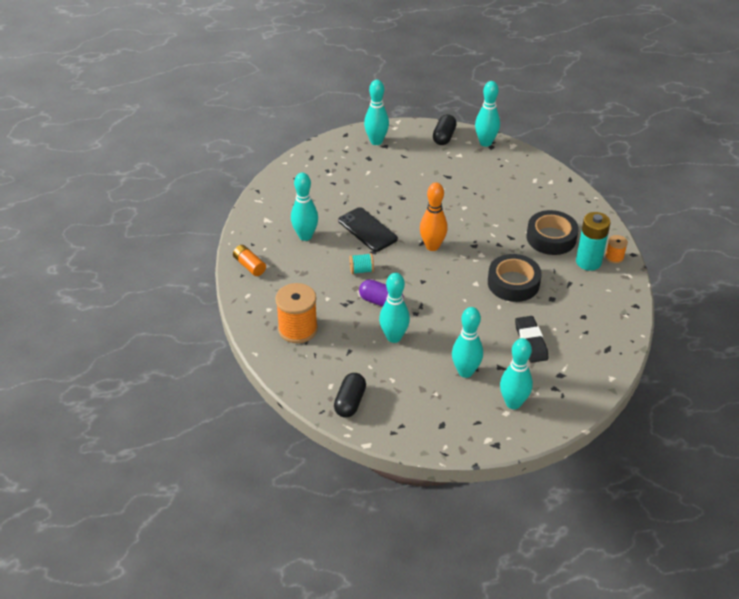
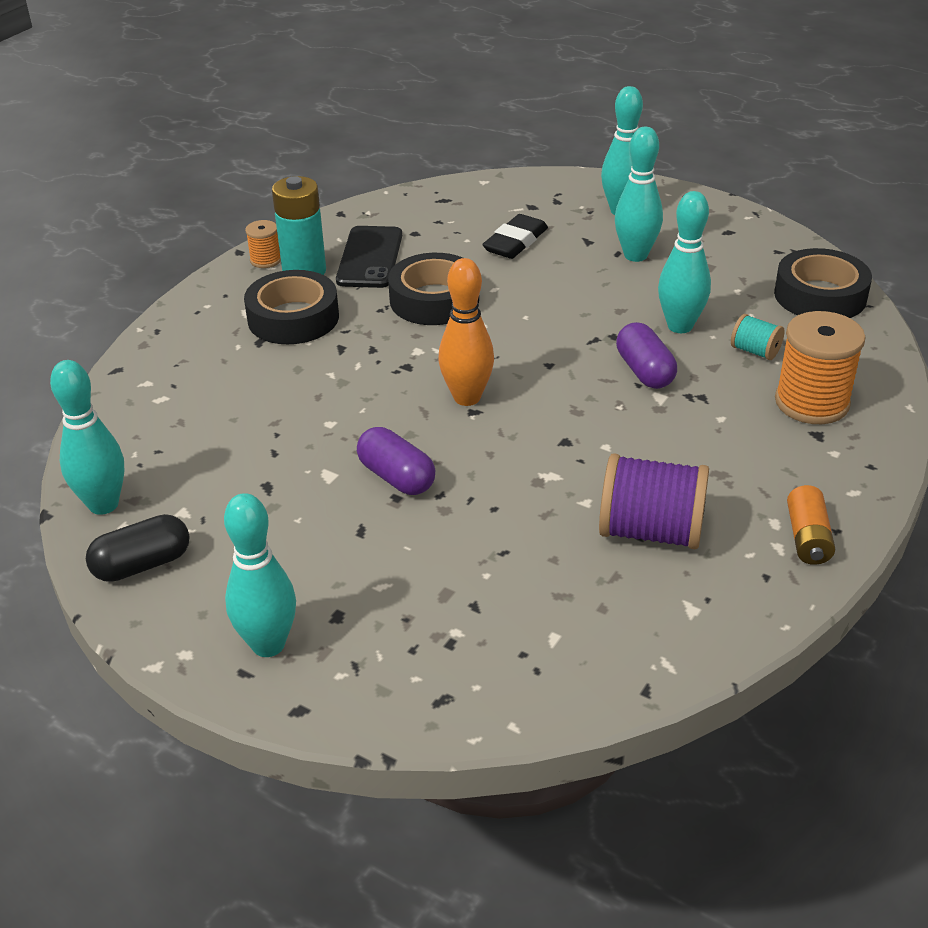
camera: 135 degrees left, 5 degrees down
turquoise bowling pin [291,172,318,241] -> purple spool [599,453,709,549]
black capsule [334,373,366,418] -> black tape [774,248,872,318]
black phone [338,207,398,252] -> black phone moved to [336,226,402,288]
turquoise spool [349,253,374,274] -> turquoise spool moved to [731,314,785,360]
none -> purple capsule [357,427,435,495]

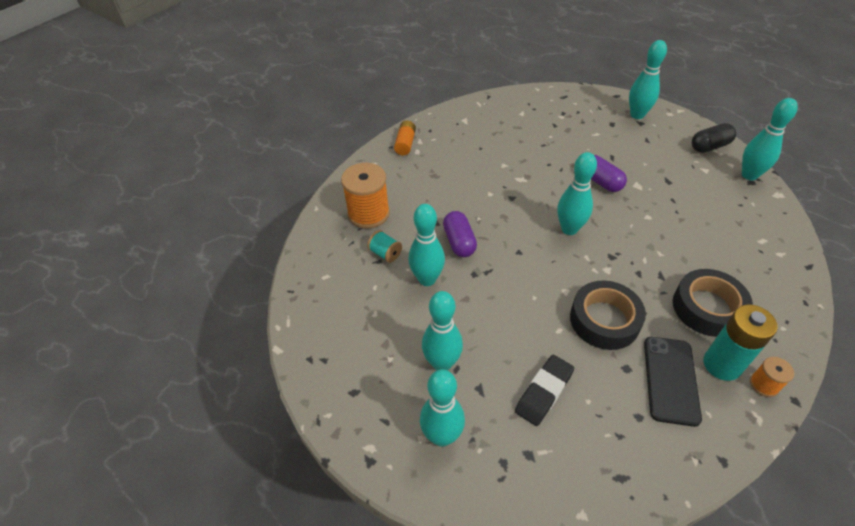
camera: 175 degrees left, 10 degrees up
orange bowling pin [438,258,494,406] -> turquoise bowling pin [557,152,597,235]
purple spool [599,453,709,549] -> none
black tape [774,248,872,318] -> none

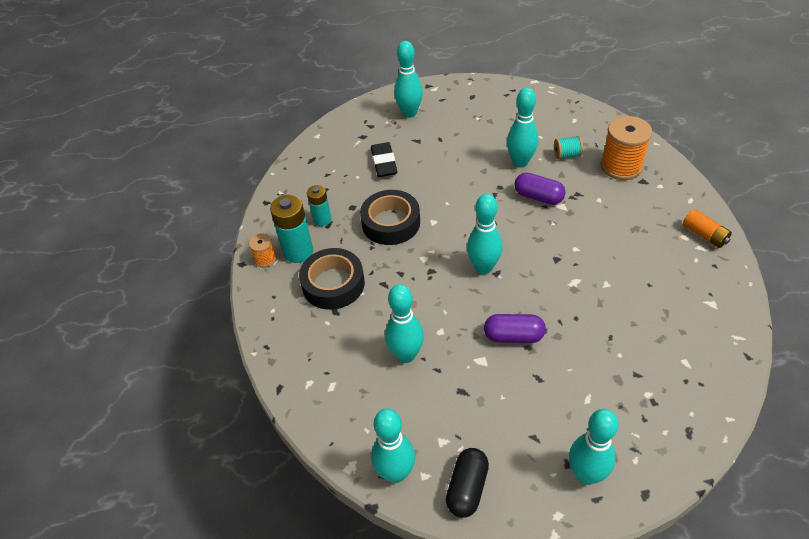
camera: 135 degrees right, 0 degrees up
turquoise bowling pin [422,291,463,371] -> turquoise bowling pin moved to [385,284,424,363]
black phone [644,337,702,427] -> turquoise battery [307,185,331,226]

